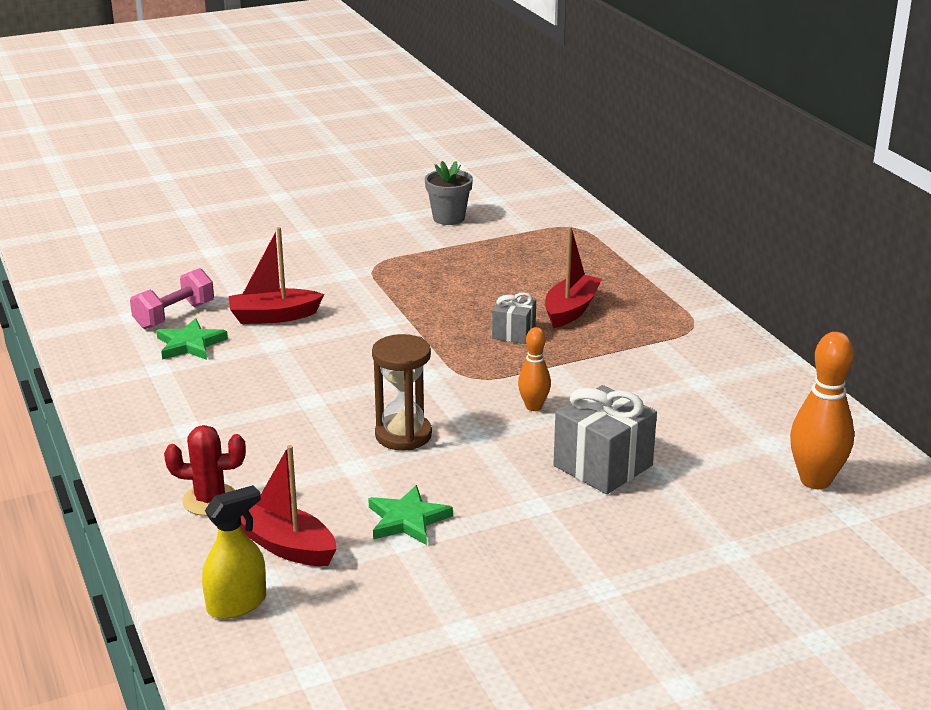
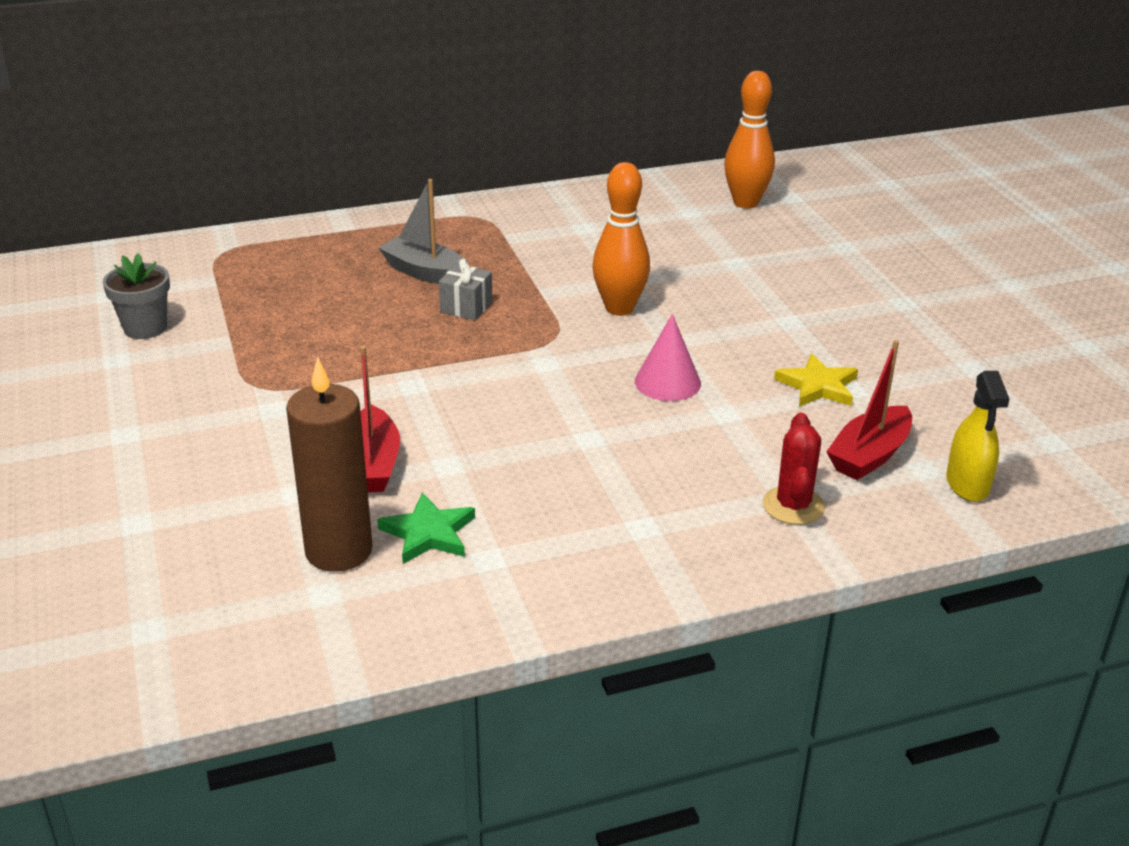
camera: 85 degrees left, 5 degrees up
pink dumbbell [130,268,214,329] -> brown candle [286,357,373,572]
yellow spray bottle [202,485,266,619] -> yellow spray bottle turned 150 degrees counterclockwise [946,371,1009,502]
green star [368,485,453,545] -> yellow star [774,354,858,407]
brown hourglass [372,334,432,451] -> pink cone [635,314,701,401]
orange bowling pin [518,327,551,411] -> orange bowling pin [592,162,650,316], size x1.73
red boat [545,226,602,328] -> grey boat [378,179,464,284]
grey gift [553,385,657,494] -> none

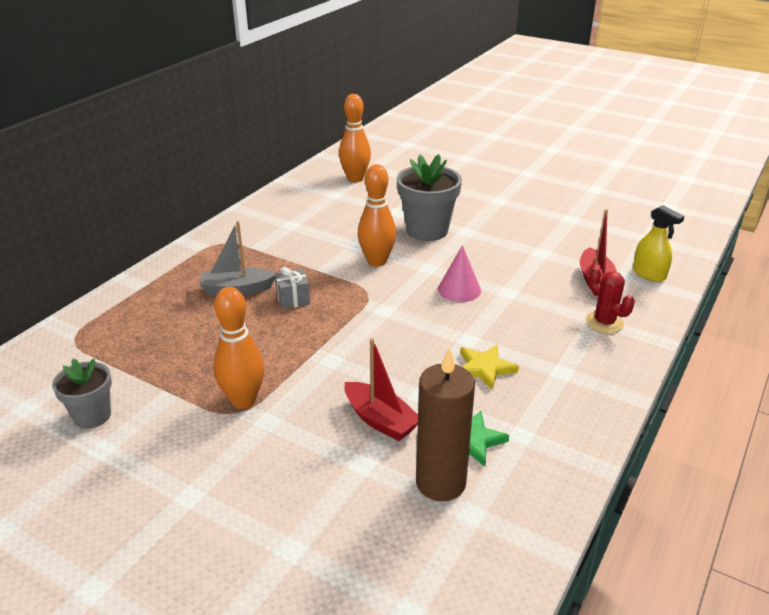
camera: 40 degrees left, 0 degrees up
yellow star [774,354,858,407] -> yellow star moved to [460,344,519,390]
none -> orange bowling pin [213,287,265,409]
none -> grey flower pot [397,154,462,241]

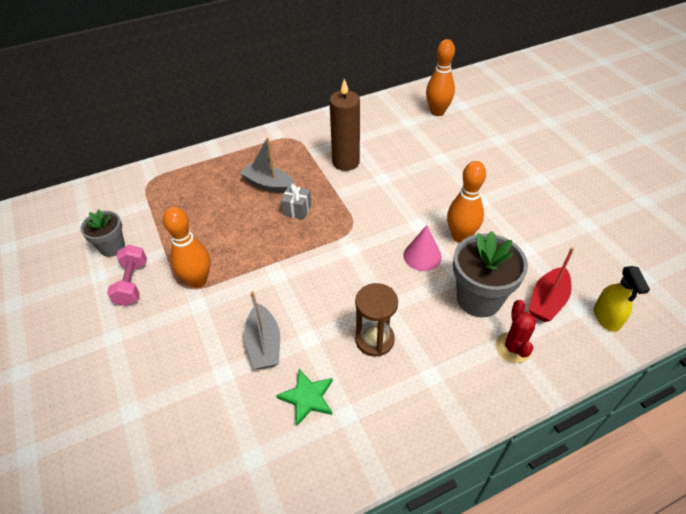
camera: 35 degrees right, 15 degrees up
red boat [344,338,418,441] -> grey boat [244,291,280,369]
orange bowling pin [358,164,396,267] -> orange bowling pin moved to [447,161,486,243]
grey flower pot [397,154,462,241] -> grey flower pot moved to [453,231,528,317]
brown candle [416,348,475,501] -> brown candle moved to [329,78,360,171]
yellow star [460,344,519,390] -> brown hourglass [355,283,398,357]
none -> pink dumbbell [107,245,147,306]

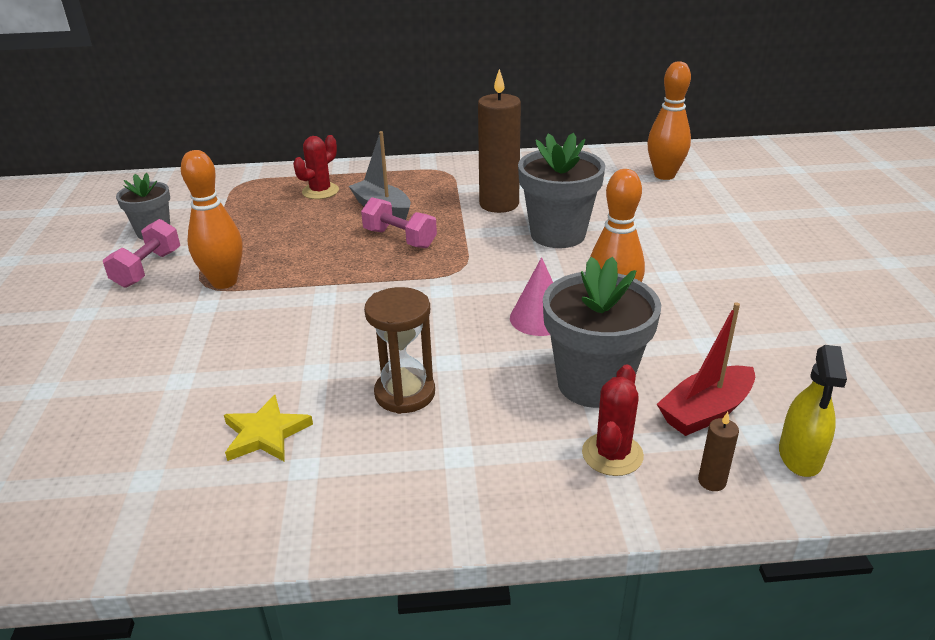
camera: 20 degrees right, 15 degrees down
grey boat [244,291,280,369] -> none
green star [276,369,333,426] -> yellow star [224,395,313,461]
grey gift [281,184,311,219] -> pink dumbbell [361,197,437,248]
none -> red cactus [293,135,339,199]
none -> grey flower pot [518,132,605,248]
none -> brown candle [698,412,739,491]

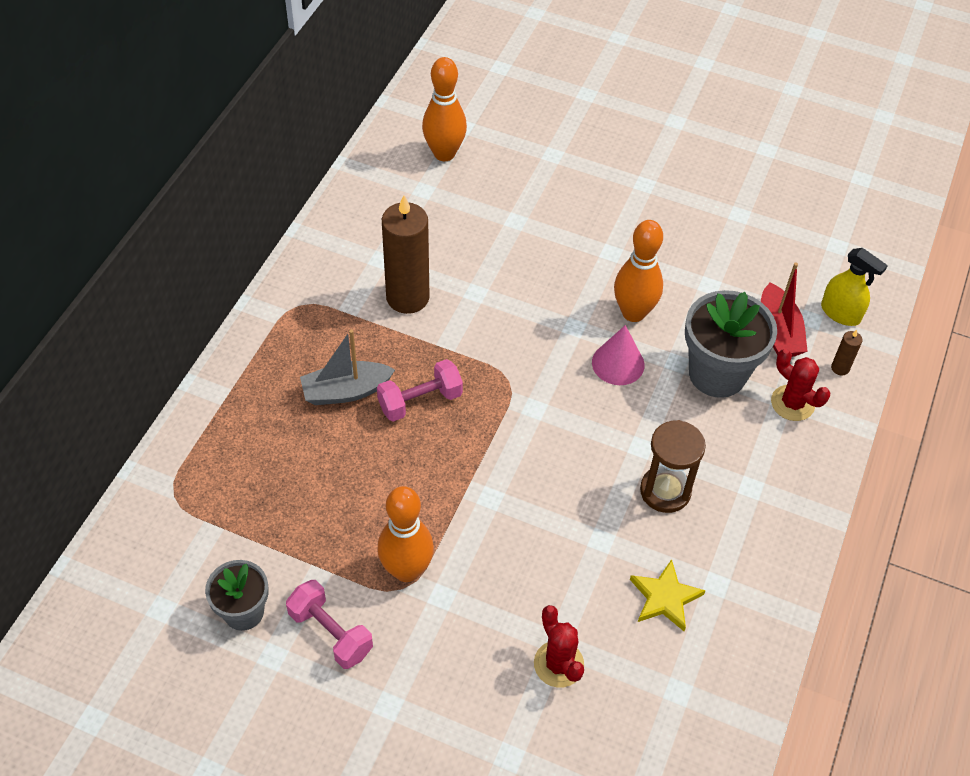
camera: 65 degrees left, 20 degrees up
red cactus [293,135,339,199] -> red cactus moved to [534,605,584,688]
grey flower pot [518,132,605,248] -> none

